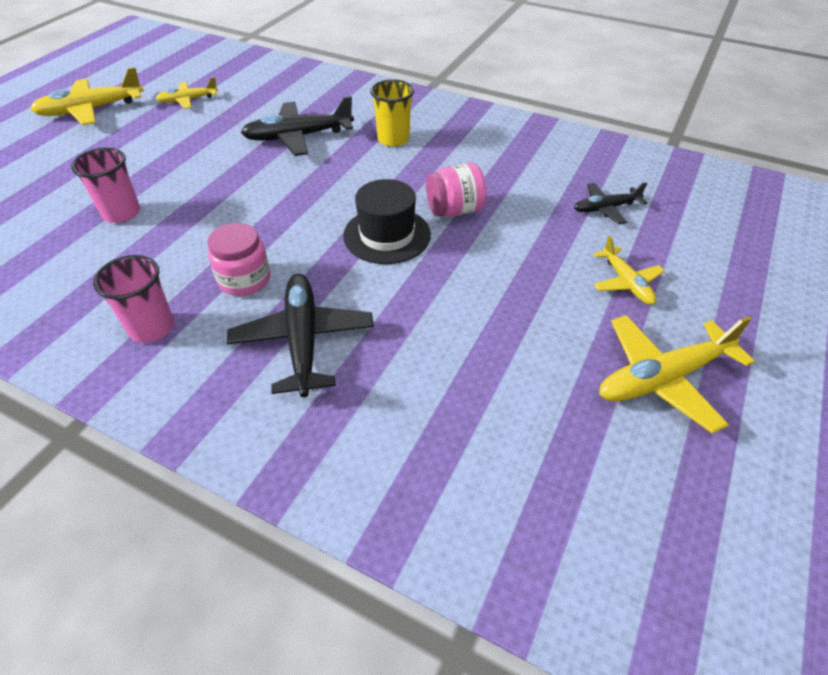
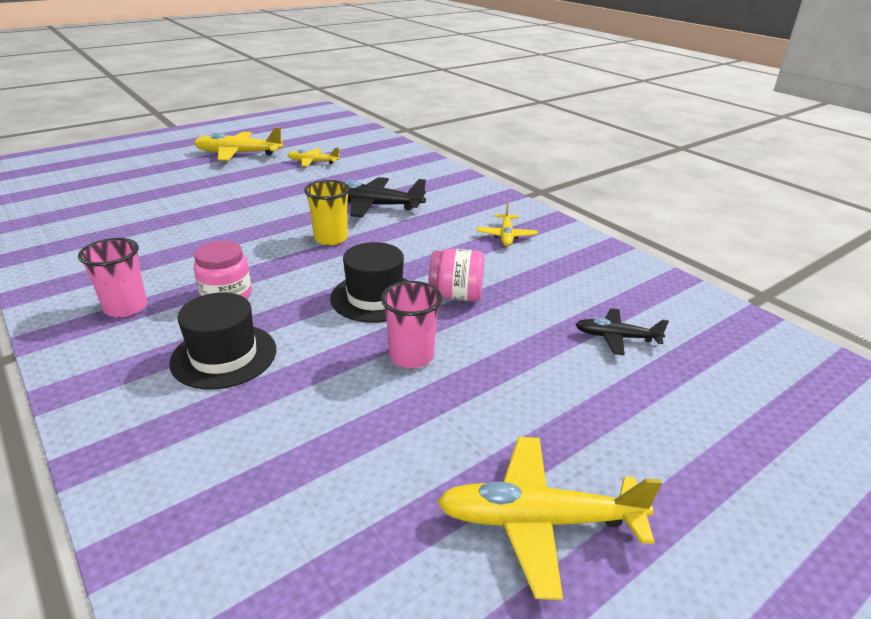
camera: 25 degrees right, 15 degrees down
pink cup [71,147,140,223] -> pink cup moved to [381,281,442,368]
black plane [227,274,374,397] -> black hat [169,292,276,390]
yellow cup [370,79,414,147] -> yellow cup moved to [304,180,350,245]
yellow plane [594,236,665,305] -> yellow plane moved to [477,203,538,247]

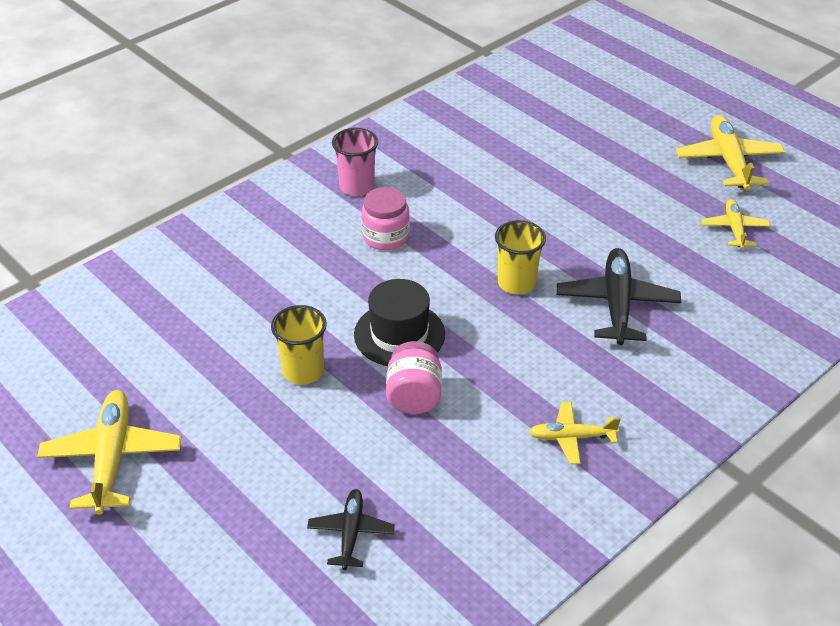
camera: 85 degrees right, 10 degrees up
black hat [169,292,276,390] -> none
pink cup [381,281,442,368] -> yellow cup [271,305,327,385]

